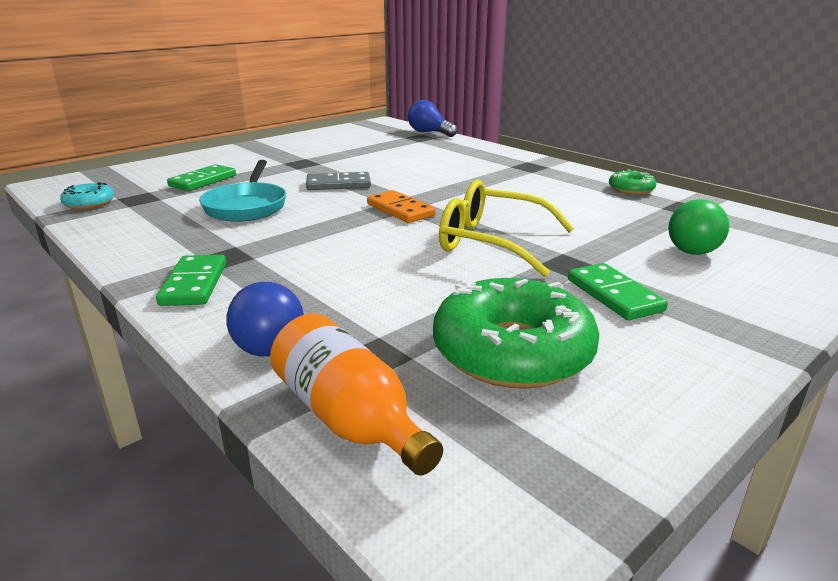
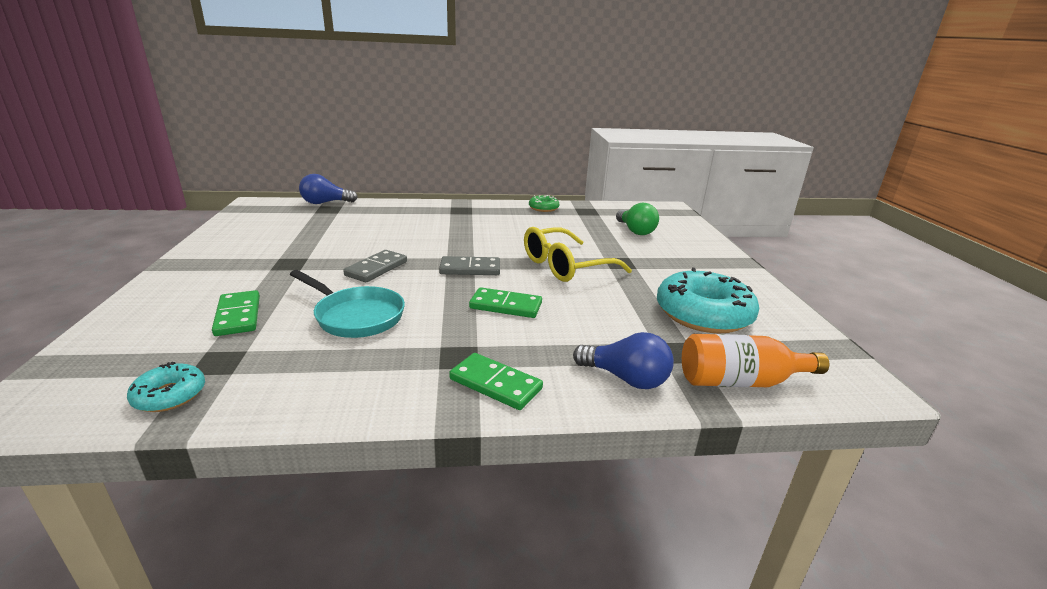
camera: 55 degrees left, 0 degrees up
orange domino [367,190,436,223] -> grey domino [439,256,500,275]
green donut [433,278,599,389] -> turquoise donut [657,267,759,333]
green domino [568,263,668,320] -> green domino moved to [469,287,542,318]

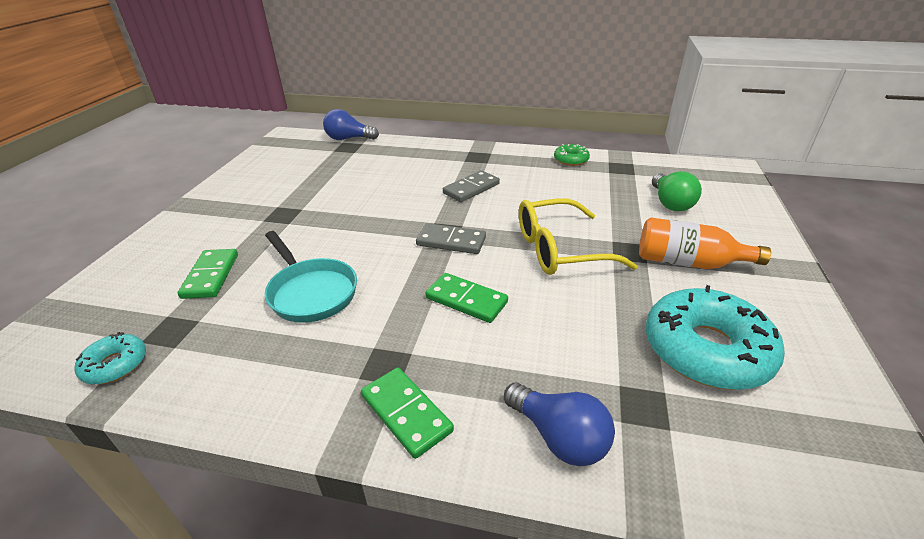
camera: 20 degrees right, 10 degrees up
grey domino [343,250,407,282] -> grey domino moved to [443,170,500,202]
orange bottle [682,334,829,387] -> orange bottle moved to [639,217,771,269]

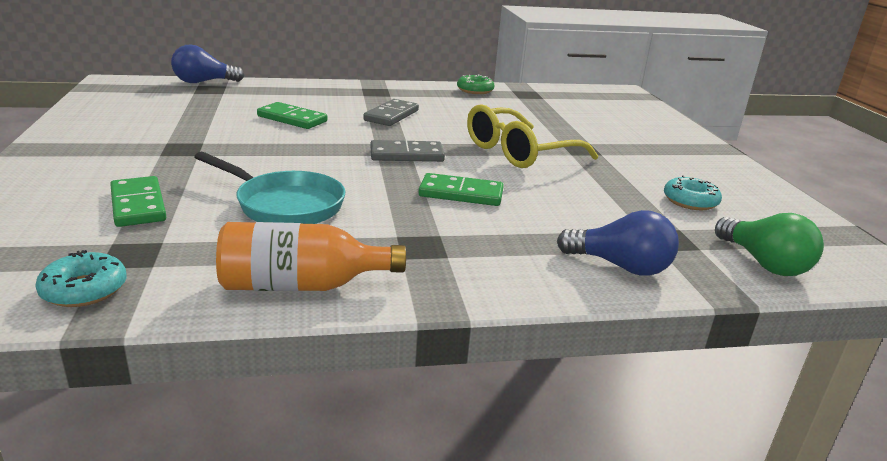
camera: 25 degrees left, 10 degrees down
green domino [361,367,454,459] -> green domino moved to [257,102,327,129]
orange bottle [639,217,771,269] -> orange bottle moved to [216,222,406,291]
turquoise donut [645,285,785,390] -> turquoise donut [664,175,722,210], size x0.49
green light bulb [652,171,702,211] -> green light bulb moved to [715,213,824,276]

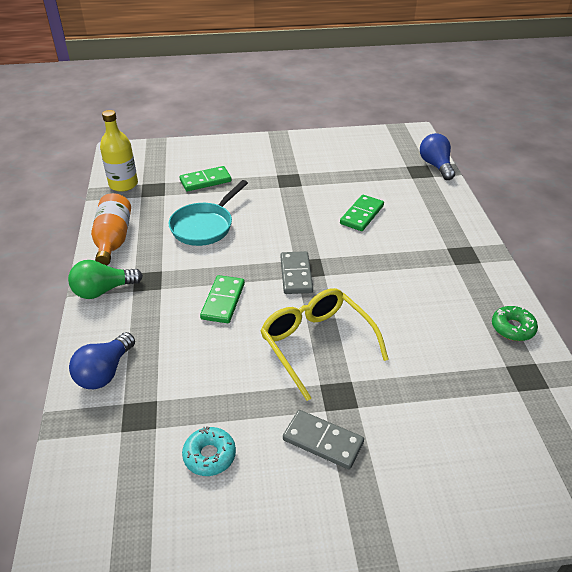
camera: 95 degrees right, 15 degrees up
turquoise donut [35,250,127,307] -> yellow bottle [100,110,138,192]
grey domino [363,99,419,126] -> grey domino moved to [283,410,364,469]
green light bulb [715,213,824,276] -> green light bulb moved to [68,260,143,299]

